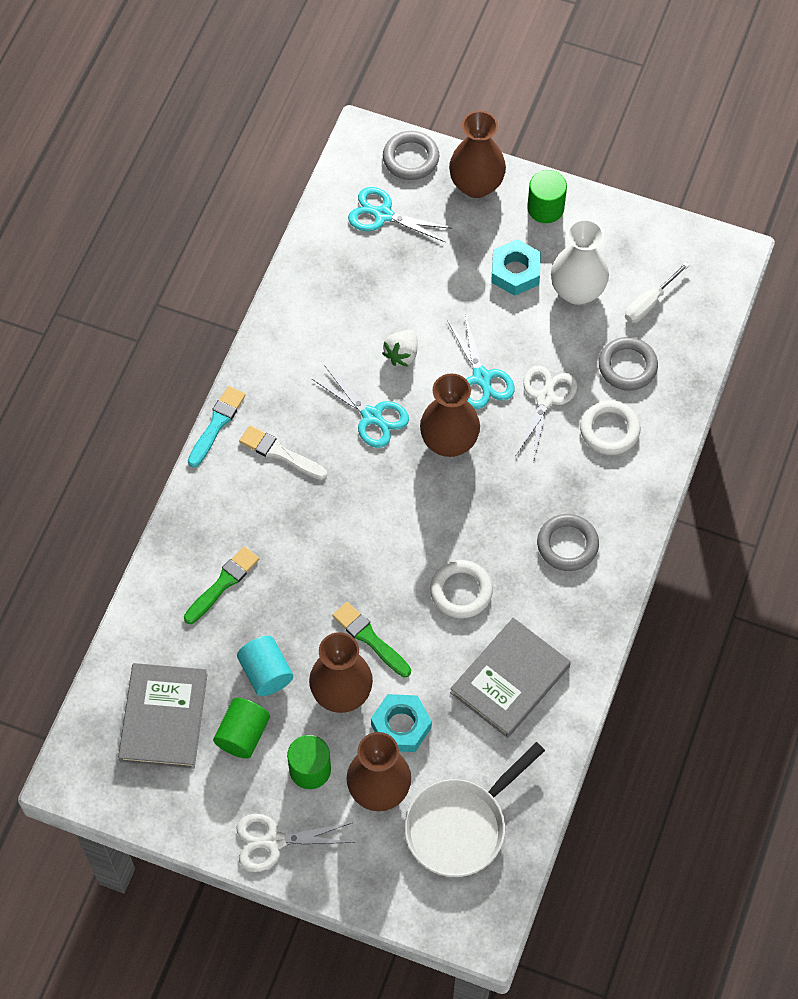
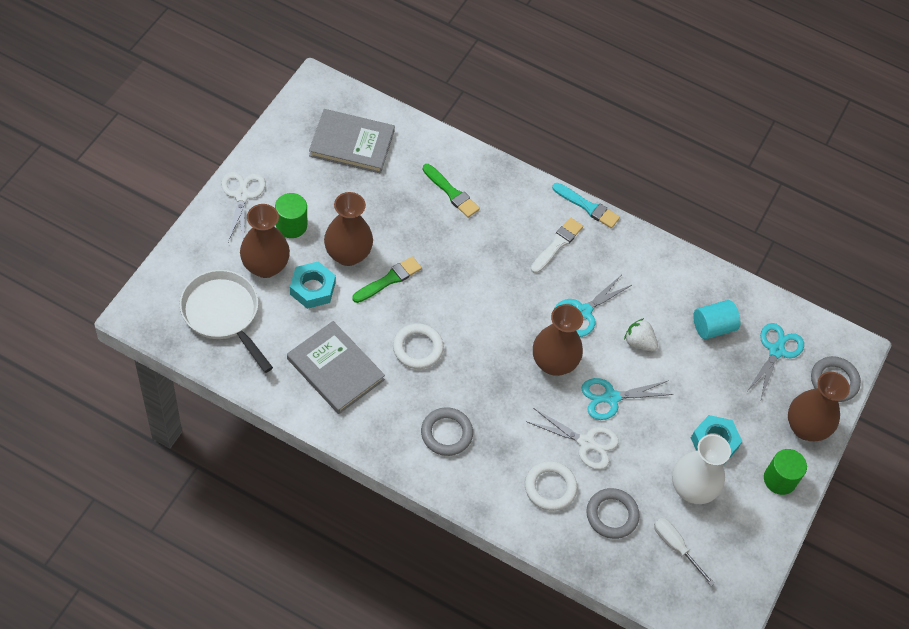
camera: 90 degrees right, 5 degrees down
green cylinder [213,698,270,759] -> none
turquoise cylinder [237,636,293,696] -> turquoise cylinder moved to [693,300,740,340]

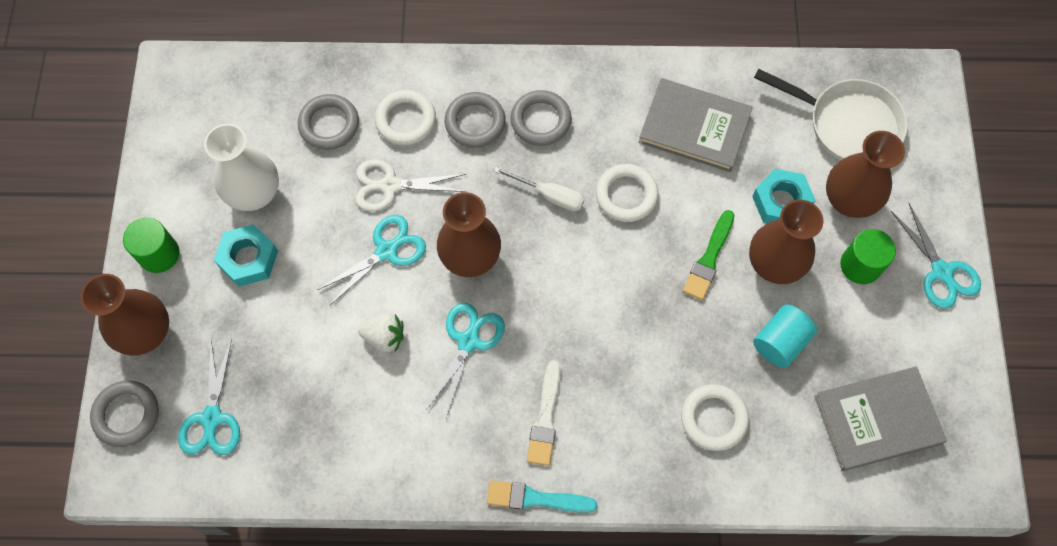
camera: 160 degrees right, 10 degrees up
white scissors [221,172,265,242] -> turquoise scissors [891,202,981,309]
green brush [422,164,480,218] -> white ring [681,384,749,451]
white screwdriver [654,518,715,586] -> white screwdriver moved to [494,166,585,211]
turquoise cylinder [693,300,740,340] -> turquoise cylinder moved to [753,305,817,368]
none -> grey ring [445,92,506,148]

